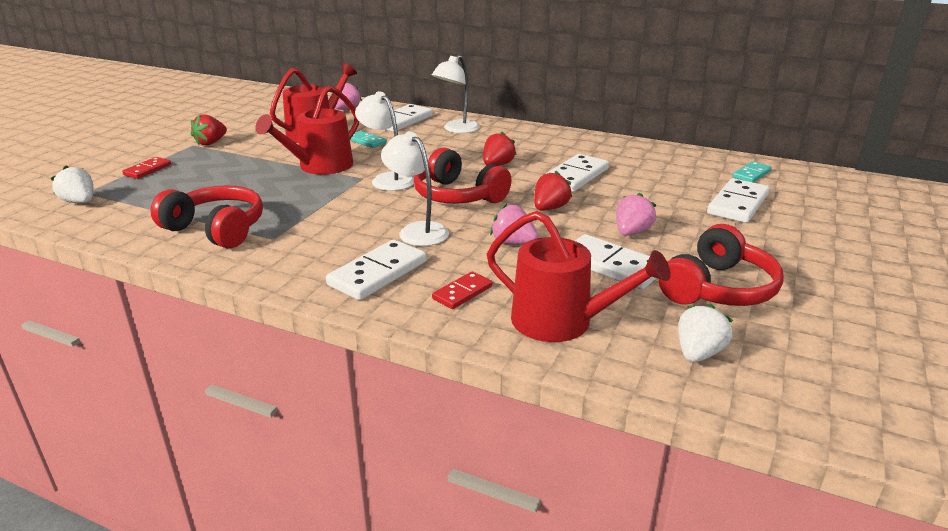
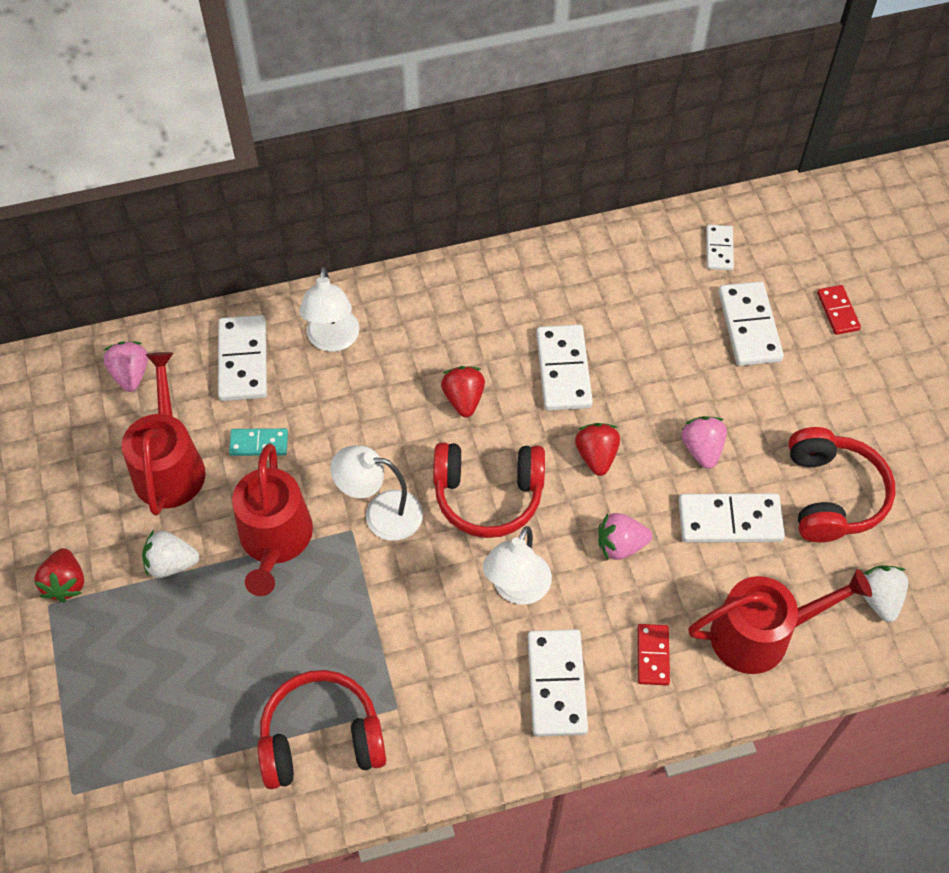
camera: 40 degrees left, 30 degrees up
white strawberry [51,166,93,203] -> white strawberry moved to [142,530,199,578]
red domino [122,157,171,179] -> red domino moved to [817,285,861,335]
white lamp [381,131,449,246] -> white lamp turned 75 degrees counterclockwise [483,526,552,605]
turquoise domino [733,161,772,182] -> white domino [706,225,734,270]

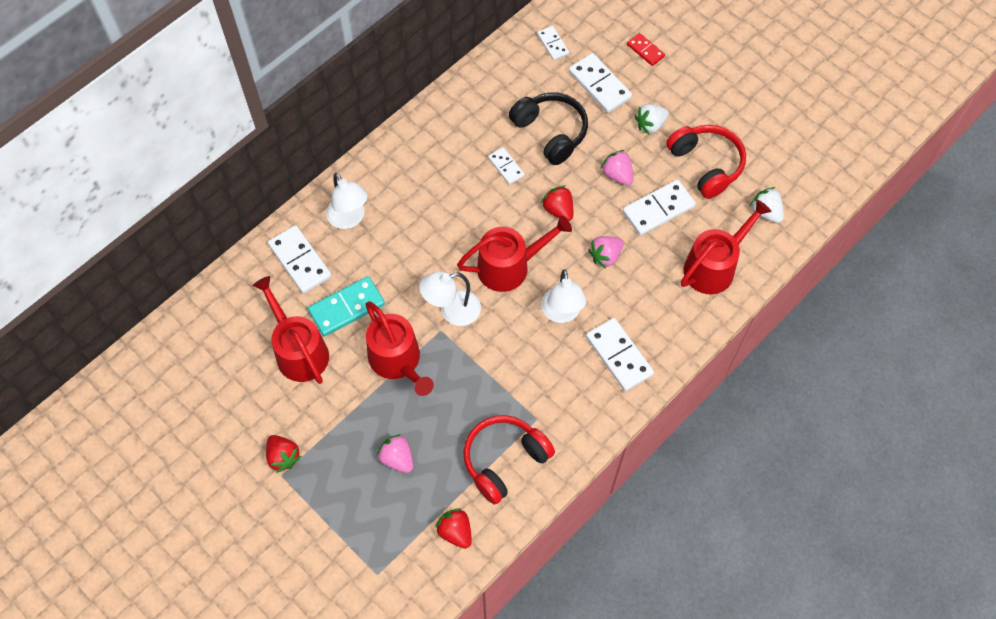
camera: 30 degrees left, 5 degrees up
pink strawberry [103,342,148,392] -> pink strawberry moved to [377,434,413,473]
white strawberry [142,530,199,578] -> white strawberry moved to [635,104,669,134]
turquoise domino [229,428,288,456] -> turquoise domino [308,276,385,336], size x1.71
red headphones [433,442,545,538] -> red watering can [457,215,572,292]
red strawberry [441,366,485,417] -> red strawberry moved to [435,508,472,549]
white domino [536,324,593,411] -> white domino [488,147,525,185], size x0.58
red domino [638,624,670,685] -> none
none -> black headphones [509,92,588,165]

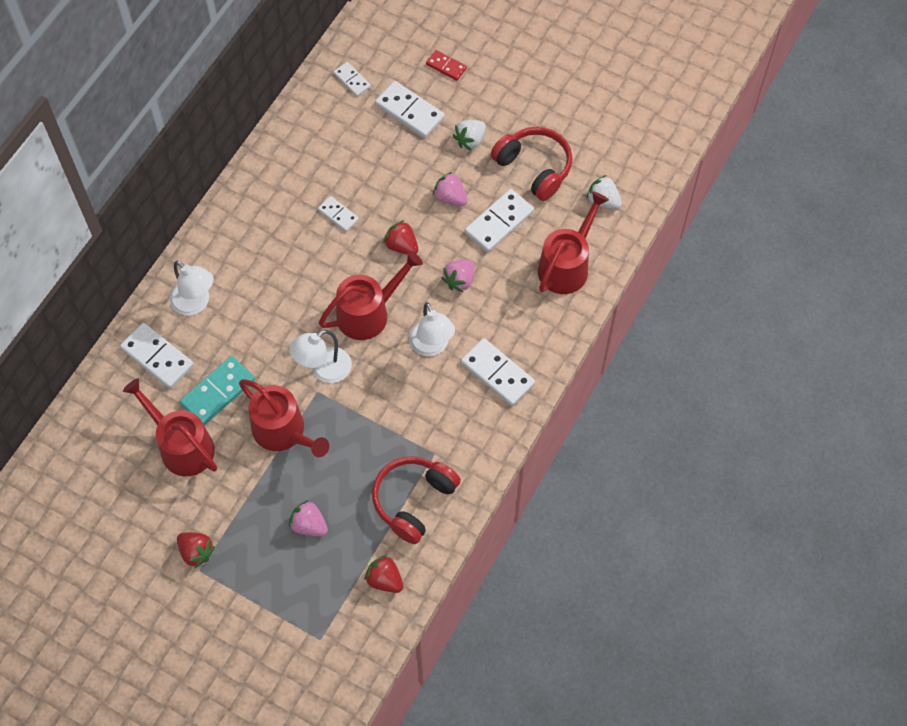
camera: 15 degrees left, 0 degrees up
black headphones [509,92,588,165] -> none

